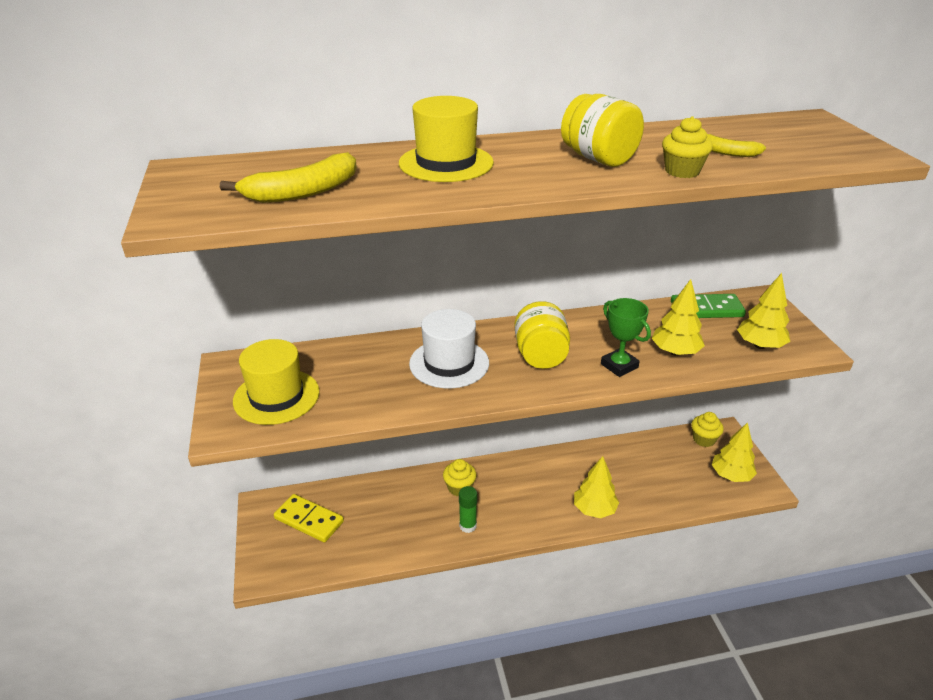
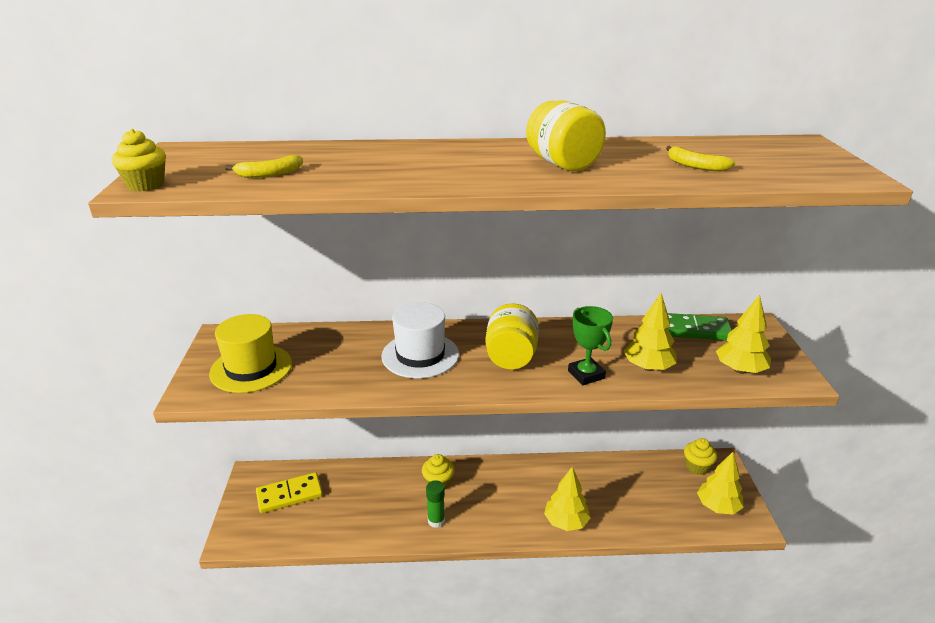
camera: 10 degrees right, 5 degrees down
yellow banana [220,152,357,203] -> yellow banana [225,155,303,178], size x0.59
yellow domino [274,494,344,542] -> yellow domino turned 60 degrees counterclockwise [256,472,323,513]
yellow hat [399,96,494,182] -> none
yellow cupcake [662,116,713,178] -> yellow cupcake moved to [112,129,166,192]

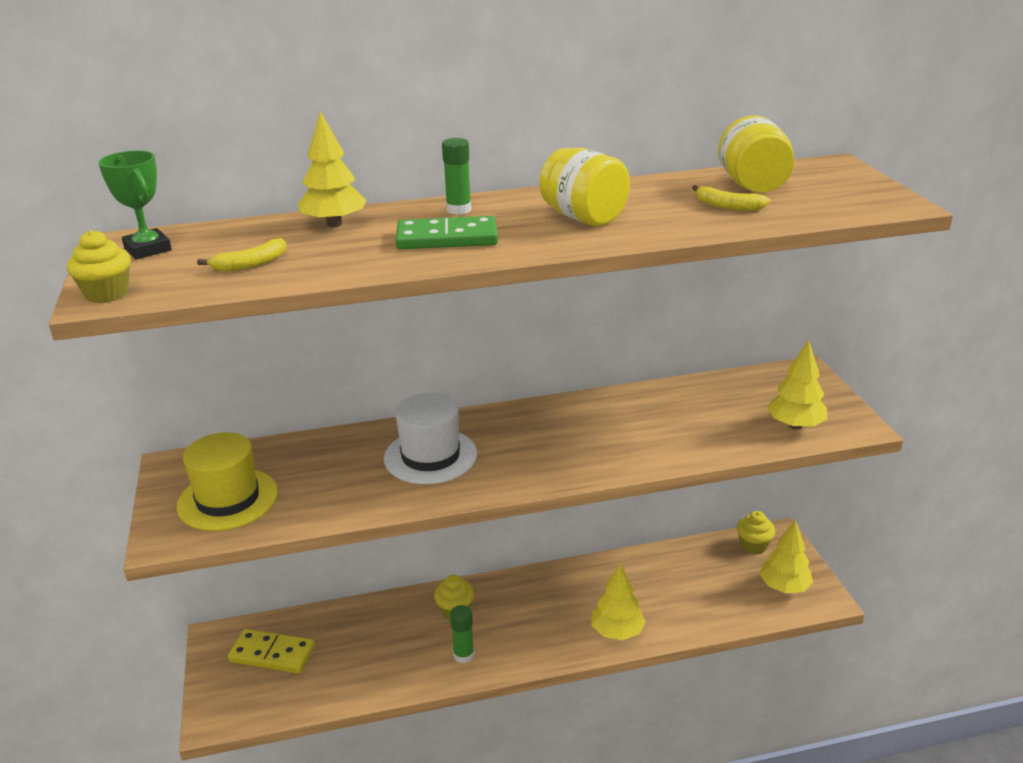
camera: 10 degrees left, 0 degrees up
yellow domino [256,472,323,513] -> yellow domino turned 45 degrees clockwise [228,629,315,673]
yellow jar [485,303,539,369] -> yellow jar moved to [718,115,794,193]
green trophy [568,306,613,385] -> green trophy moved to [98,150,172,259]
yellow tree [624,293,677,371] -> yellow tree moved to [298,111,366,227]
green domino [668,313,732,341] -> green domino moved to [395,216,498,249]
none -> green glue stick [442,138,471,215]

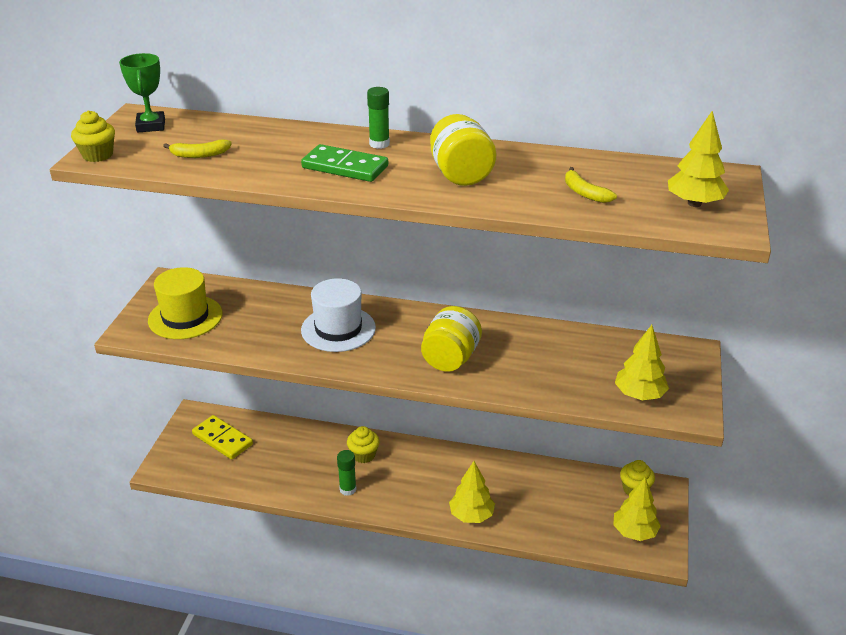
camera: 25 degrees right, 5 degrees up
yellow tree [298,111,366,227] -> yellow tree moved to [668,111,729,207]
yellow jar [718,115,794,193] -> yellow jar moved to [421,306,482,372]

